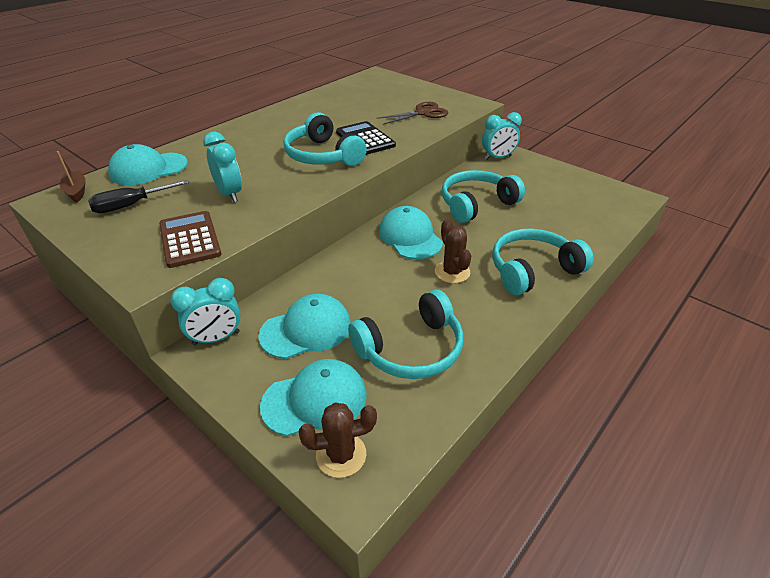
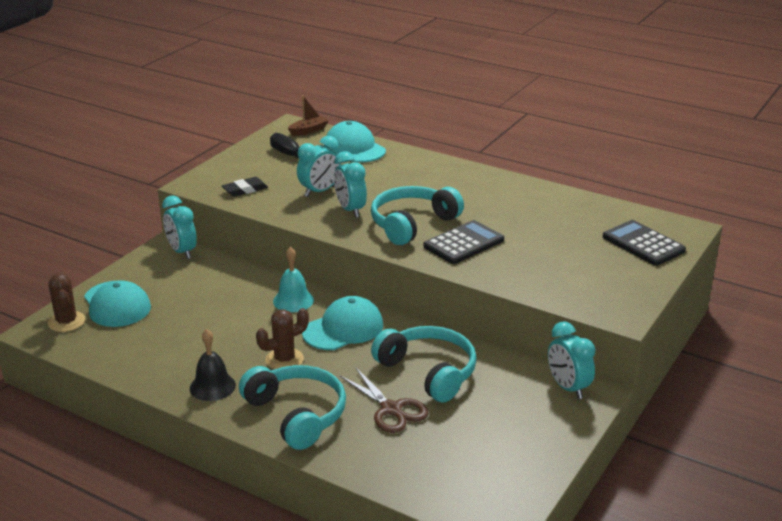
camera: 80 degrees right, 10 degrees down
brown calculator [159,211,221,268] -> black eraser [222,177,268,197]
turquoise cap [258,294,351,359] -> none
turquoise headphones [348,290,463,379] -> none
brown scissors [376,102,448,125] -> brown scissors moved to [340,368,428,433]
none -> black bell [190,329,236,401]
none -> turquoise bell [273,247,314,312]
none -> turquoise clock [334,151,367,218]
none -> black calculator [603,220,686,266]

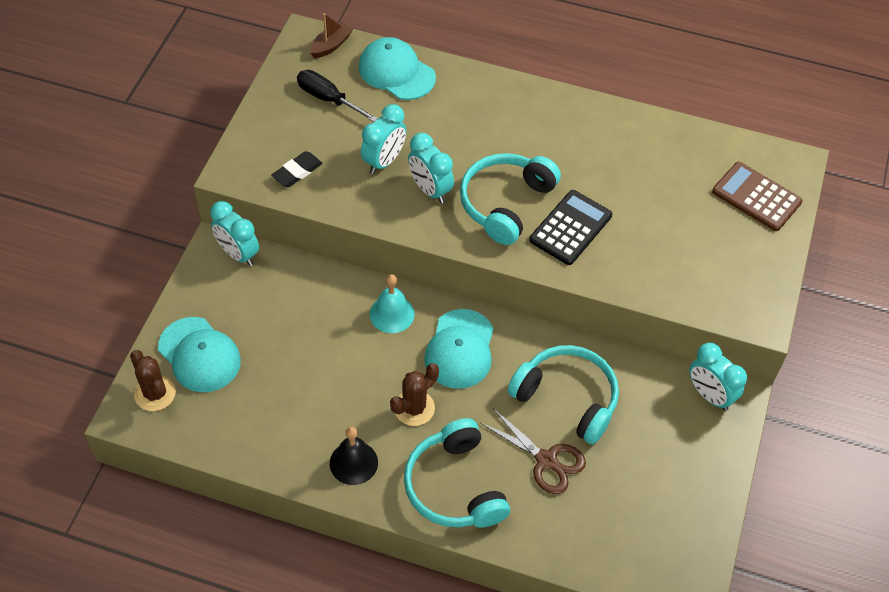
camera: 15 degrees left, 25 degrees up
turquoise headphones [239,365,346,450] -> turquoise headphones turned 150 degrees counterclockwise [404,418,510,528]
turquoise cap [302,296,383,350] -> turquoise cap turned 150 degrees clockwise [424,309,494,389]
black calculator [603,220,686,266] -> brown calculator [712,162,803,231]

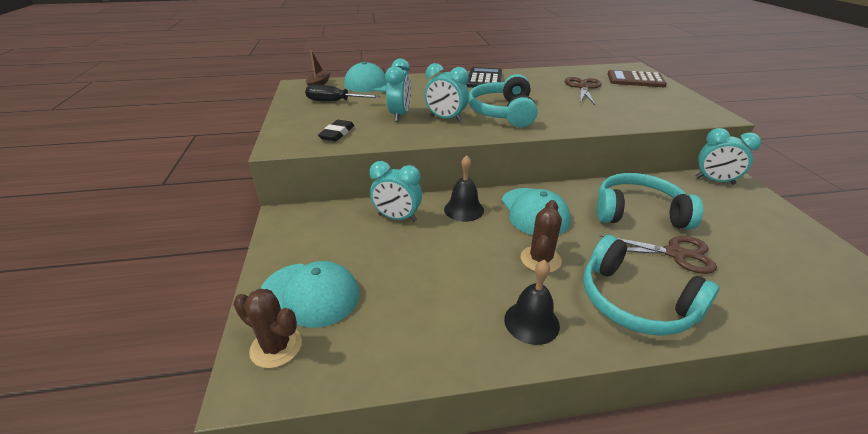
camera: 25 degrees left, 20 degrees down
turquoise clock [210,201,259,266] -> turquoise clock moved to [369,161,422,222]
turquoise bell [370,274,414,333] -> black bell [444,155,484,222]
black calculator [529,190,612,265] -> black calculator moved to [466,67,502,88]
none -> brown scissors [565,77,602,105]

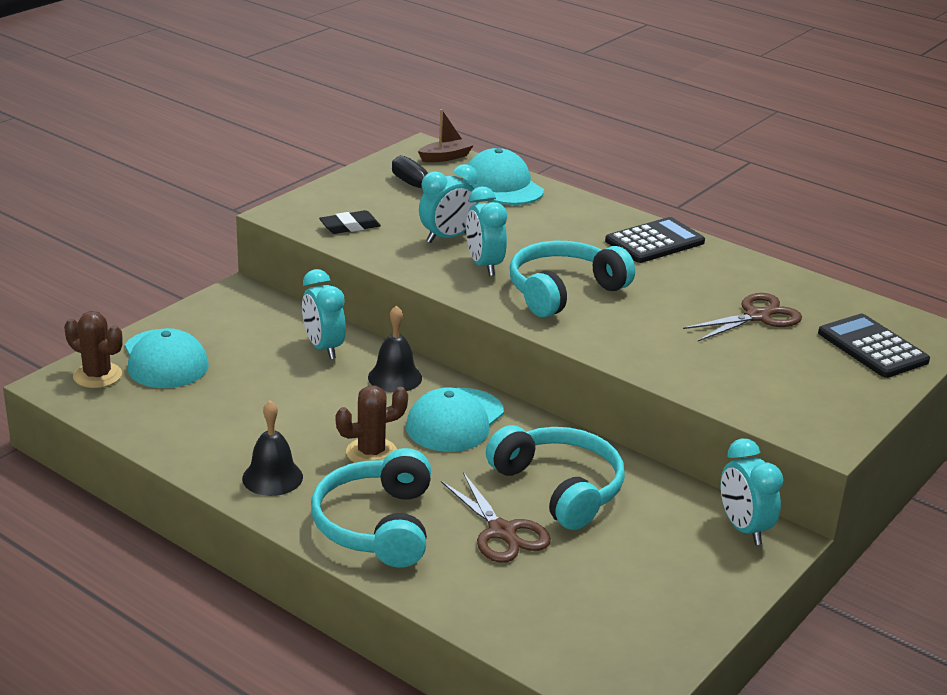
camera: 45 degrees right, 5 degrees down
brown cactus [233,289,302,368] -> brown cactus turned 45 degrees counterclockwise [64,311,123,388]
brown calculator [608,70,667,87] -> black calculator [818,314,930,378]

